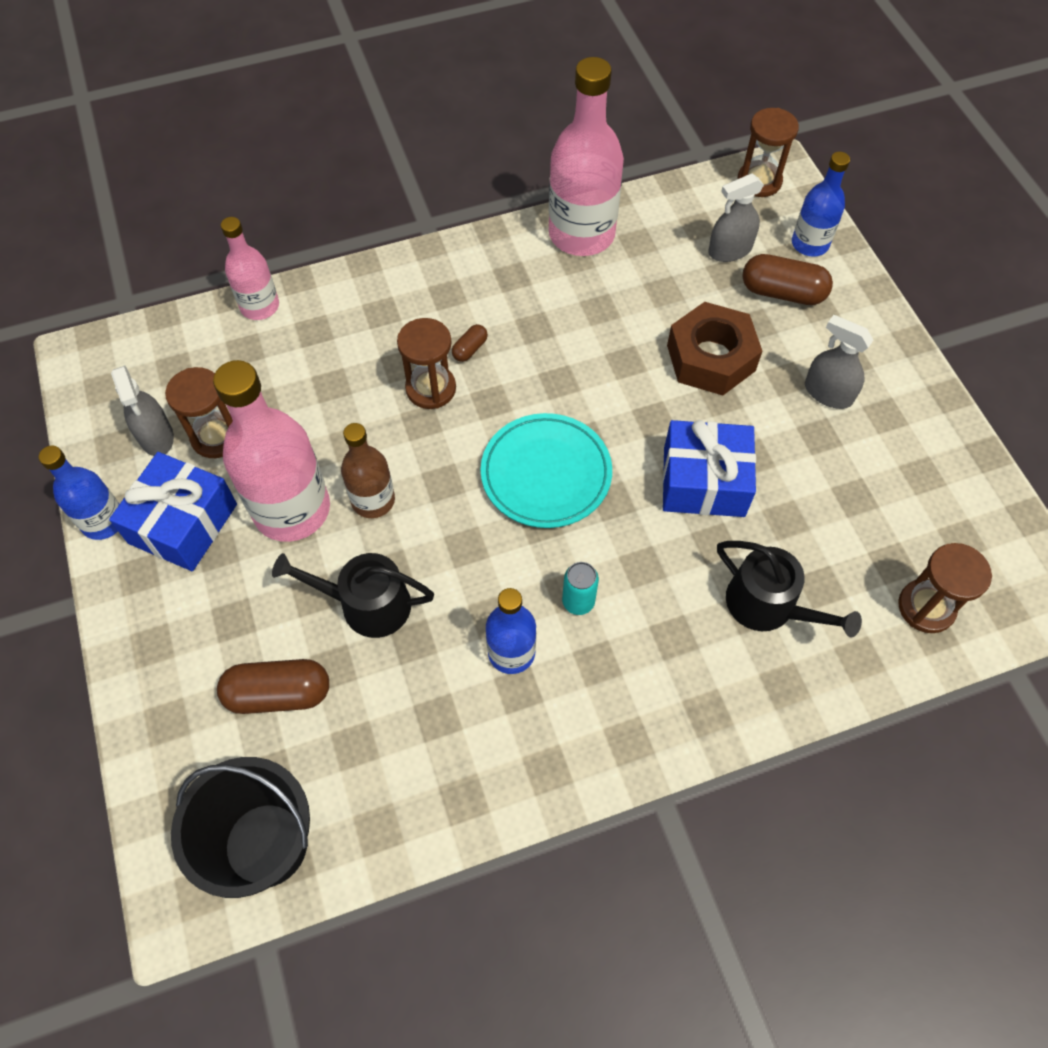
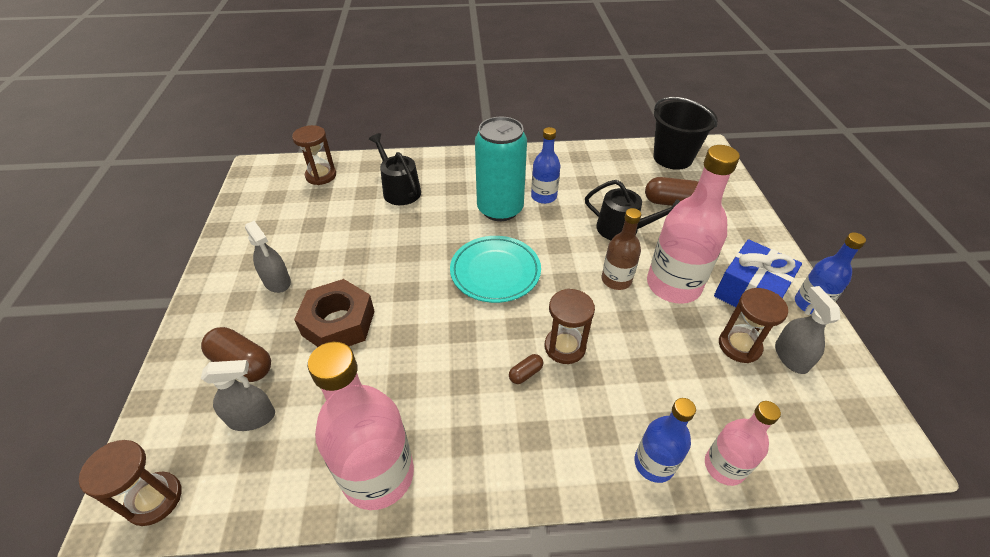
camera: 165 degrees left, 15 degrees down
turquoise can [562,562,599,615] -> turquoise can [475,117,527,221], size x2.46
blue gift [662,420,756,517] -> none
blue bottle [792,152,850,257] -> blue bottle moved to [635,398,696,483]

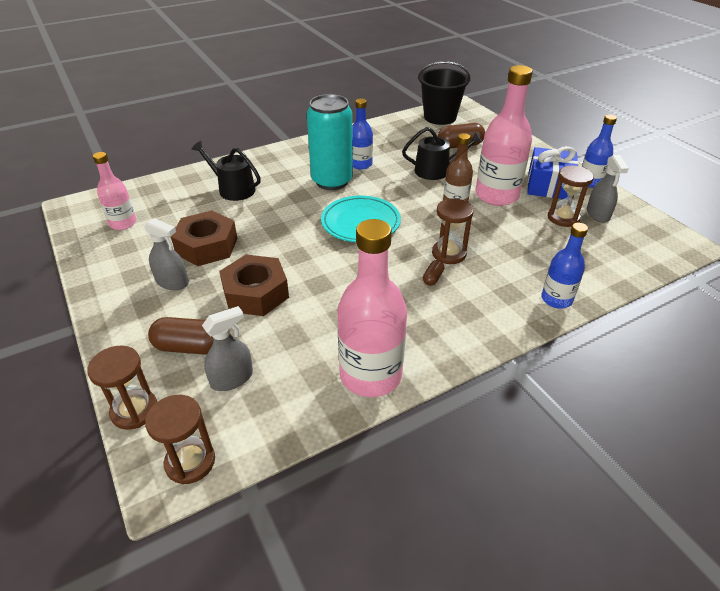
camera: 25 degrees left, 5 degrees down
brown hourglass [292,125,336,185] -> brown hourglass moved to [87,346,158,430]
pink bottle [705,401,781,486] -> pink bottle moved to [93,152,136,230]
grey spray bottle [775,286,840,374] -> grey spray bottle turned 150 degrees counterclockwise [587,155,629,223]
none -> brown nut [171,211,238,266]

